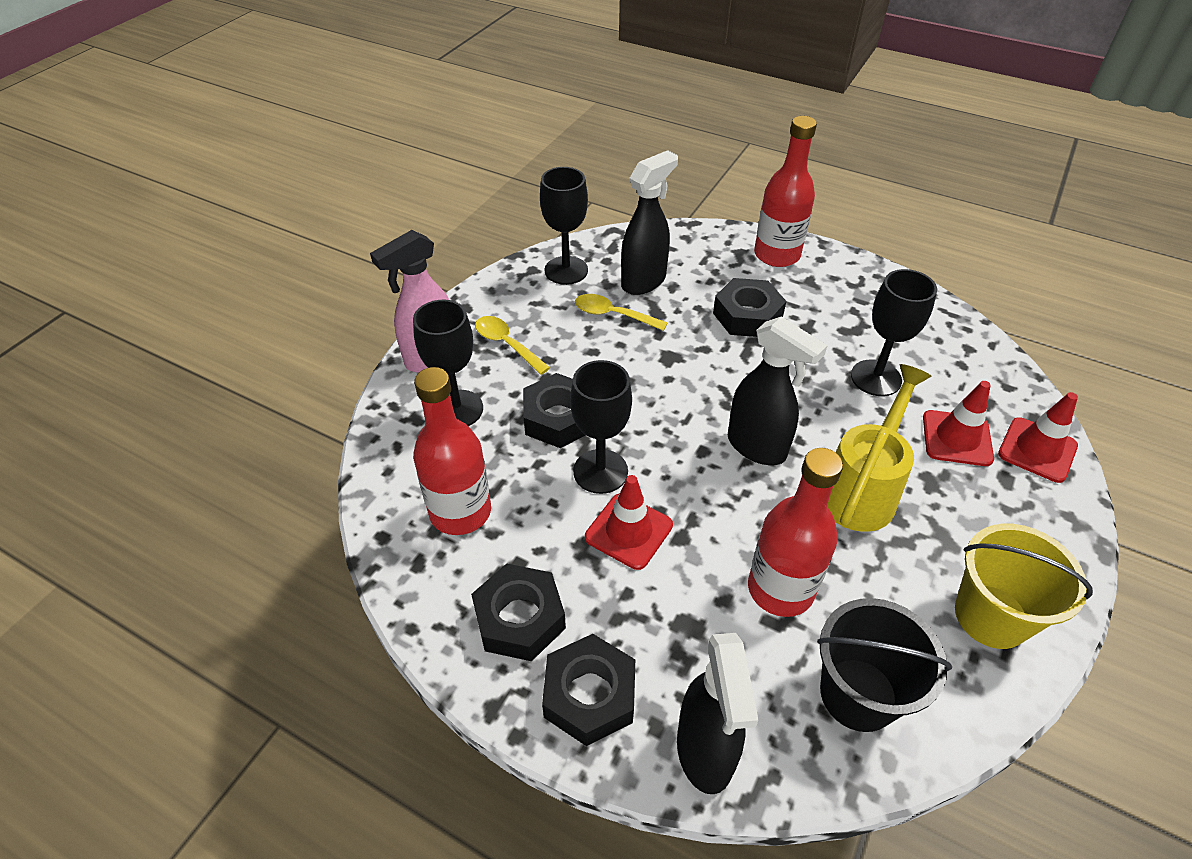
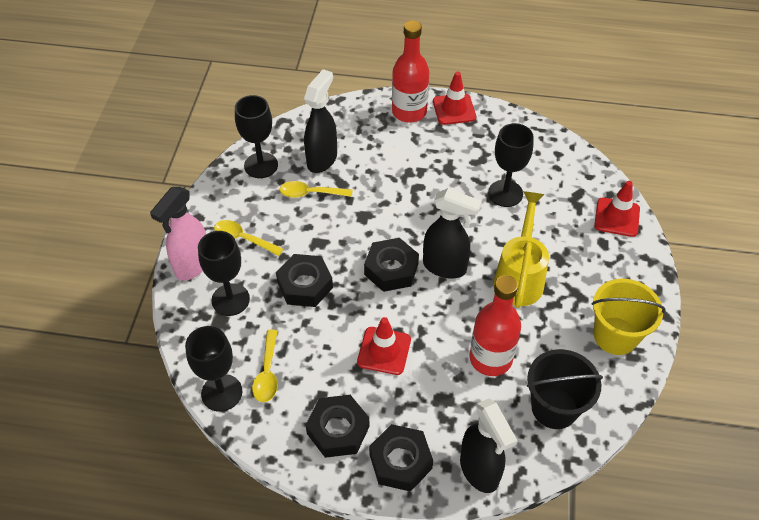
camera: 20 degrees left, 5 degrees up
red bottle [413,367,491,535] -> yellow spoon [252,330,278,402]
black goblet [570,360,632,494] -> black goblet moved to [185,326,242,412]
black nut [713,278,786,337] -> black nut moved to [364,238,419,292]
red traffic cone [923,381,994,466] -> red traffic cone moved to [433,72,476,125]

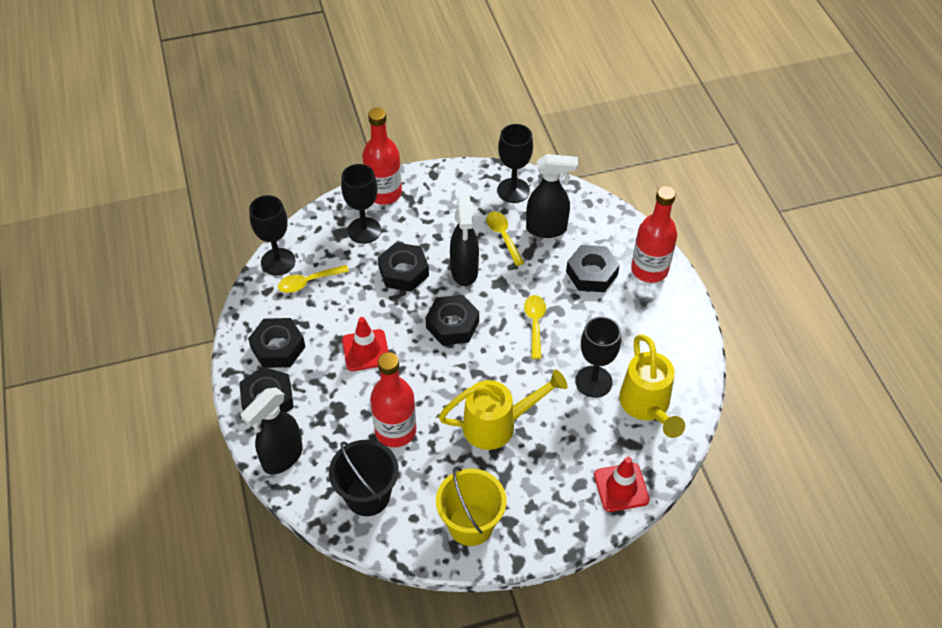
camera: 65 degrees right, 0 degrees up
pink spray bottle [150,187,206,281] -> red bottle [362,108,402,205]
yellow spoon [214,220,283,256] -> yellow spoon moved to [524,295,546,359]
black spray bottle [423,188,482,278] -> black spray bottle moved to [450,196,479,286]
red traffic cone [433,72,476,125] -> none
none -> black nut [566,245,620,292]
none -> yellow watering can [619,335,685,438]

